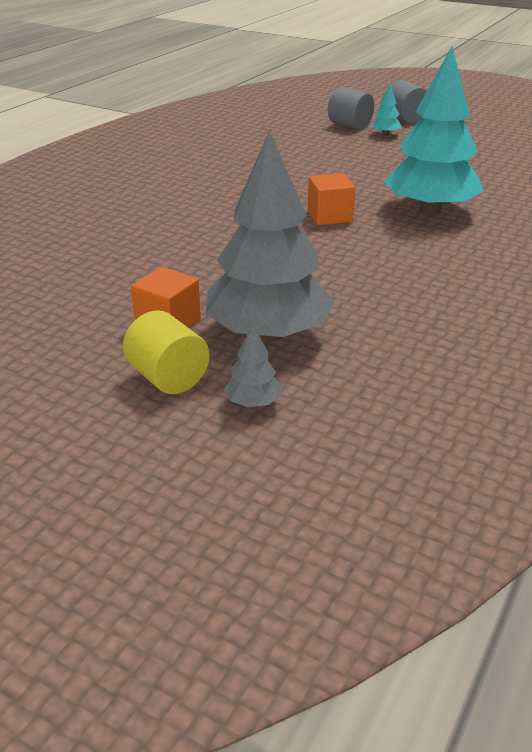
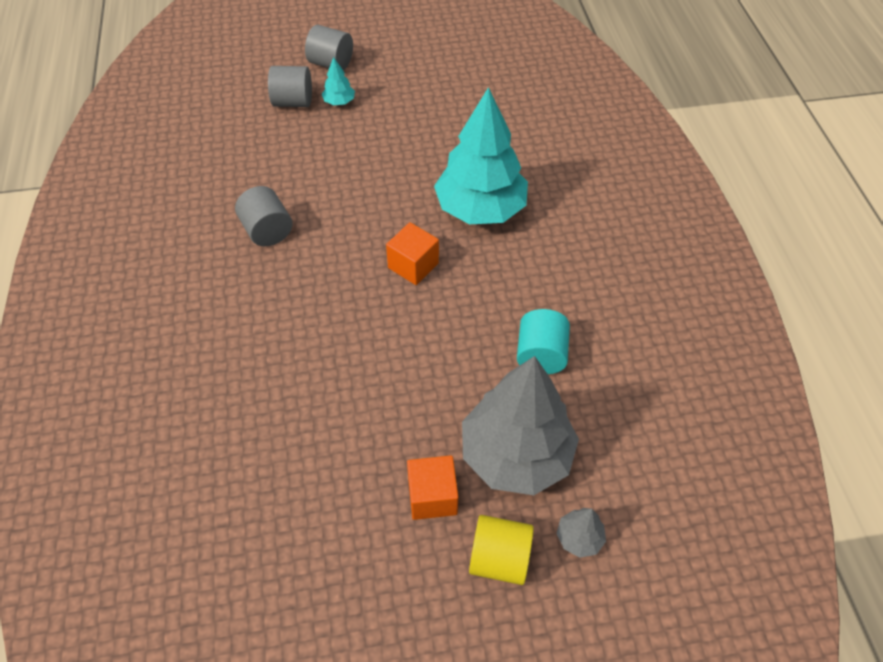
camera: 40 degrees left, 20 degrees up
none -> grey cylinder [235,186,293,246]
none -> turquoise cylinder [517,309,570,374]

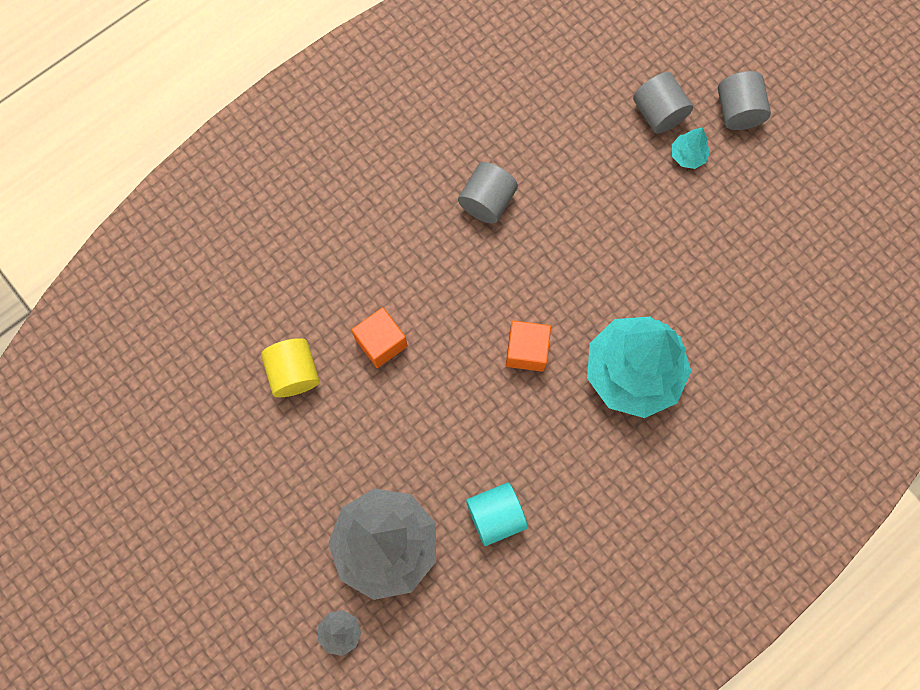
camera: 60 degrees right, 20 degrees up
orange cube [407,455,458,520] -> orange cube moved to [351,307,408,368]
yellow cylinder [469,515,534,585] -> yellow cylinder moved to [261,338,320,397]

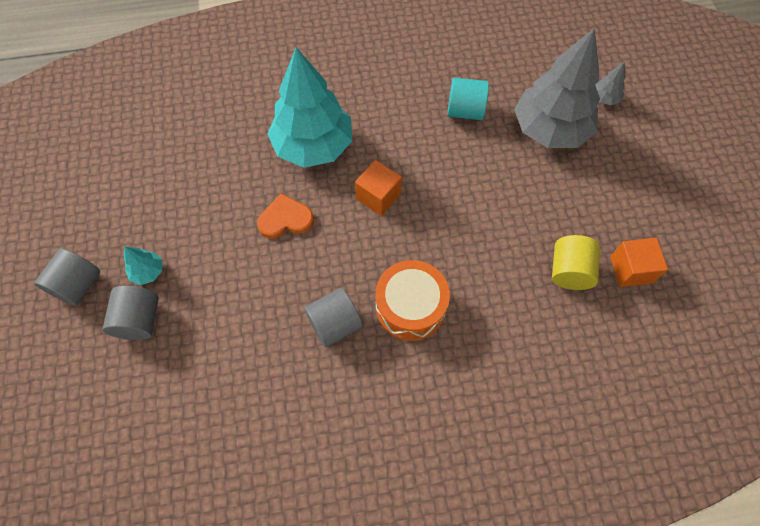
camera: 150 degrees left, 10 degrees down
orange cube [351,307,408,368] -> orange cube moved to [610,238,668,287]
none -> orange heart [257,194,314,238]
none -> orange drum [375,260,450,341]

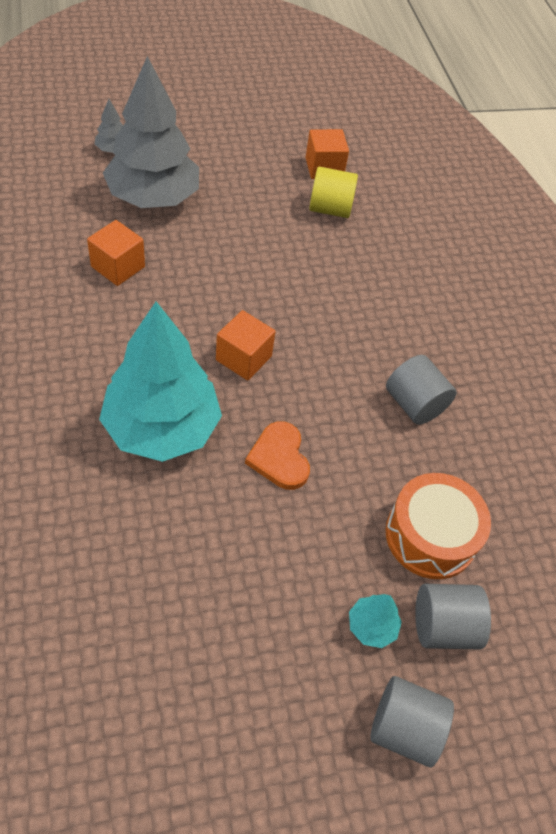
camera: 100 degrees left, 10 degrees down
orange drum [375,260,450,341] -> orange drum moved to [386,473,491,579]
turquoise cylinder [447,78,489,120] -> orange cube [87,220,145,286]

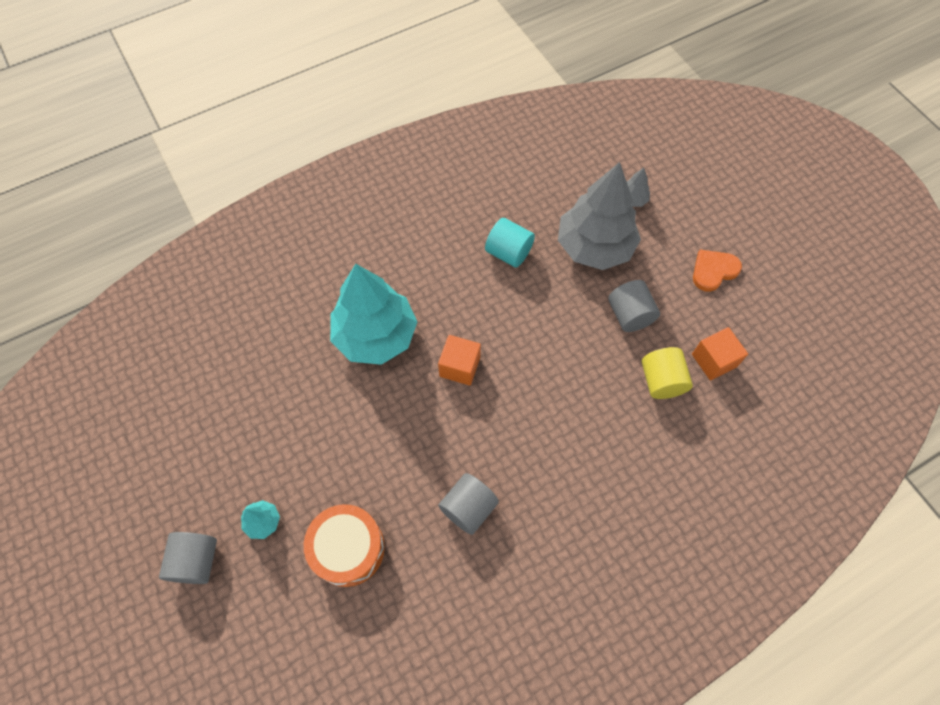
camera: 80 degrees right, 10 degrees up
orange cube [87,220,145,286] -> turquoise cylinder [485,218,535,268]
orange heart [245,421,310,490] -> orange heart moved to [693,250,742,292]
grey cylinder [415,584,491,649] -> grey cylinder moved to [608,280,660,332]

